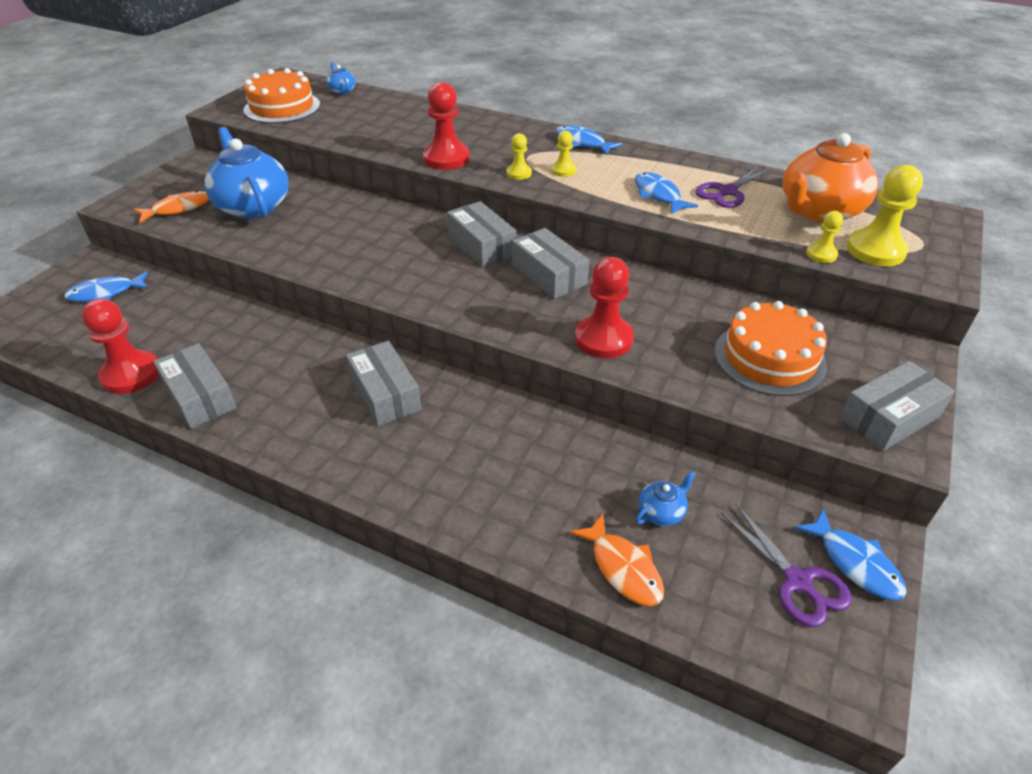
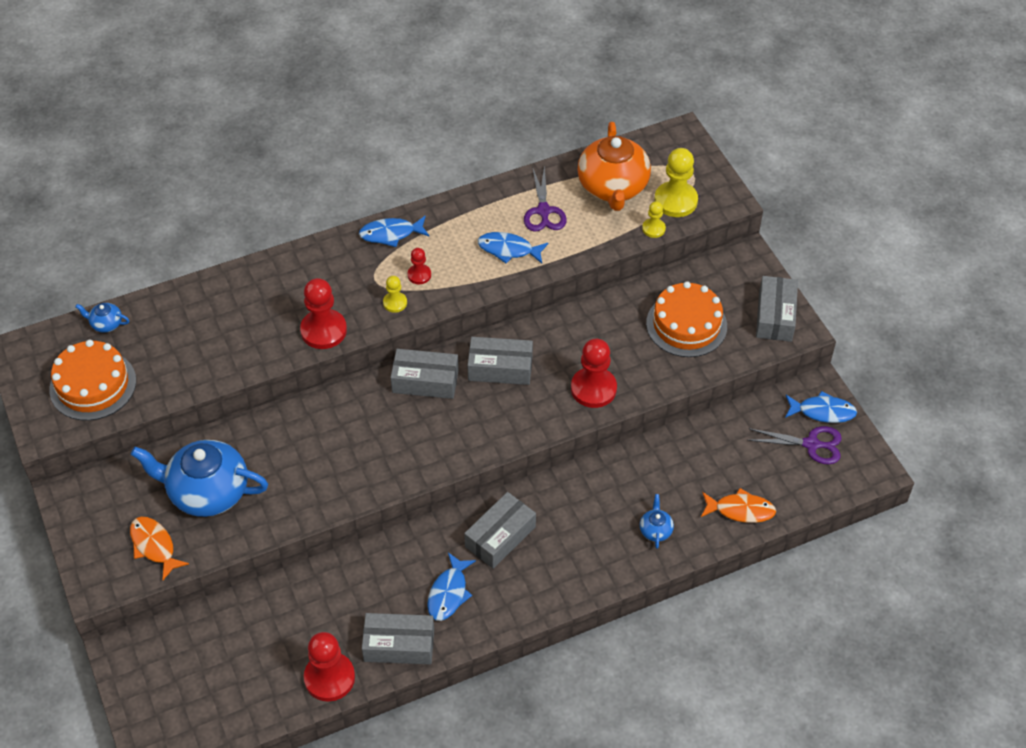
camera: 50 degrees left, 10 degrees up
blue fish [64,271,149,302] -> blue fish moved to [427,553,476,621]
orange fish [133,191,210,223] -> orange fish turned 45 degrees counterclockwise [130,517,189,580]
grey box [346,341,422,426] -> grey box turned 60 degrees counterclockwise [464,492,536,569]
yellow pawn [551,131,576,177] -> red pawn [407,248,431,284]
blue teapot [635,471,696,526] -> blue teapot moved to [640,494,674,549]

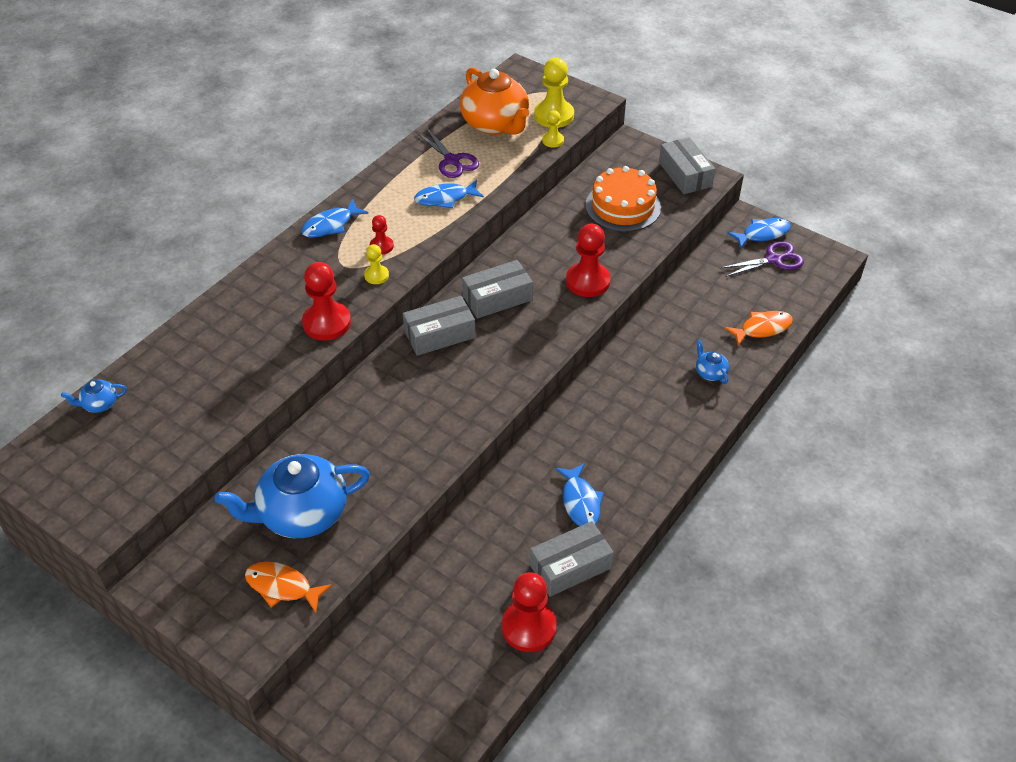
camera: 30 degrees left, 5 degrees down
orange cake [49,340,136,421] -> none
grey box [464,492,536,569] -> none

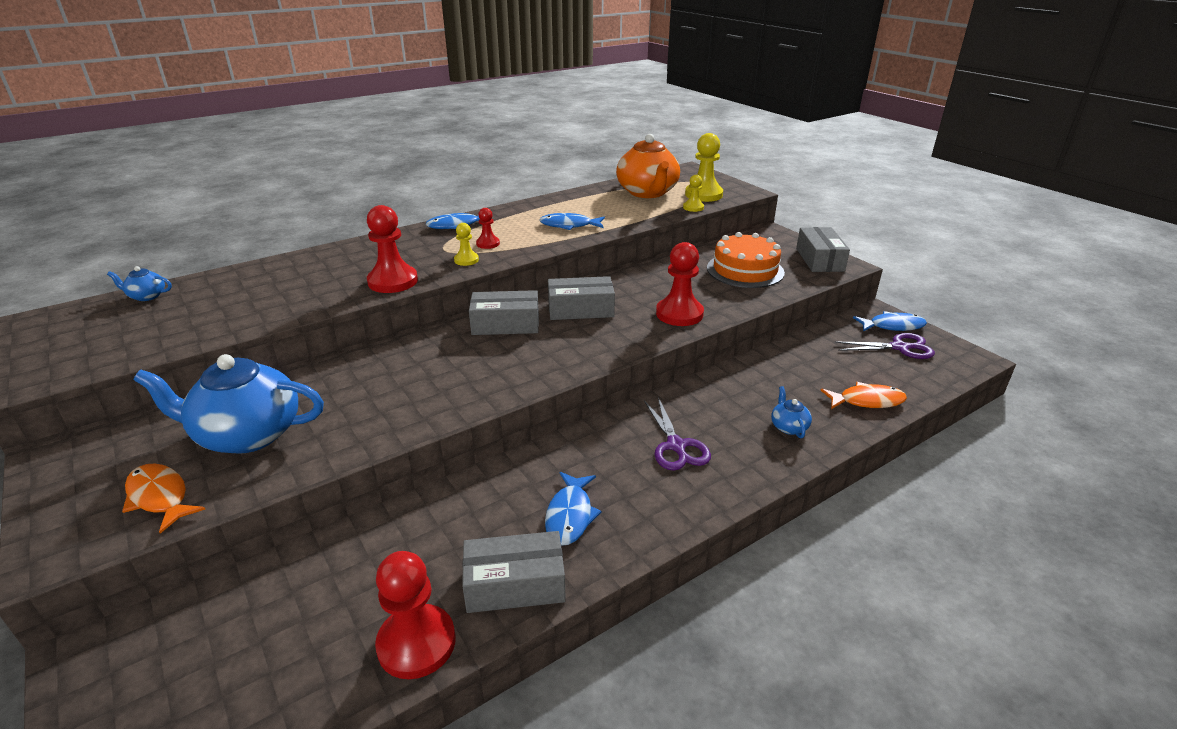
camera: 20 degrees right, 15 degrees down
purple scissors [417,127,479,178] -> purple scissors moved to [644,397,711,471]

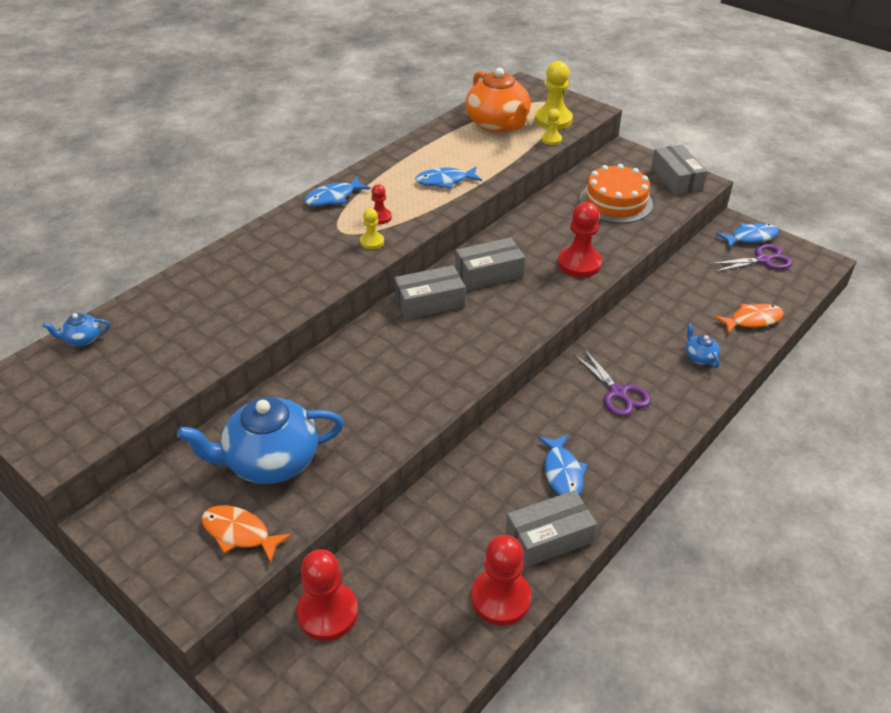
camera: 15 degrees left, 10 degrees up
red pawn [367,205,418,293] -> red pawn moved to [297,549,358,641]

